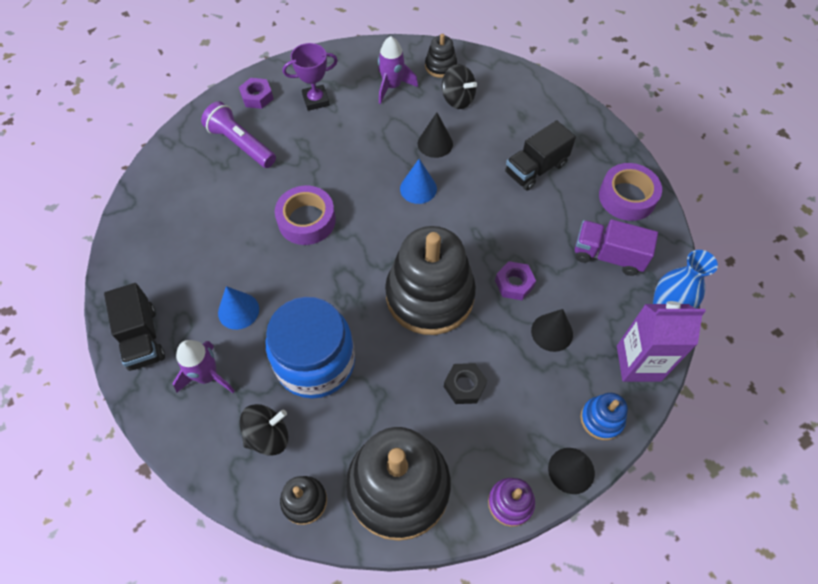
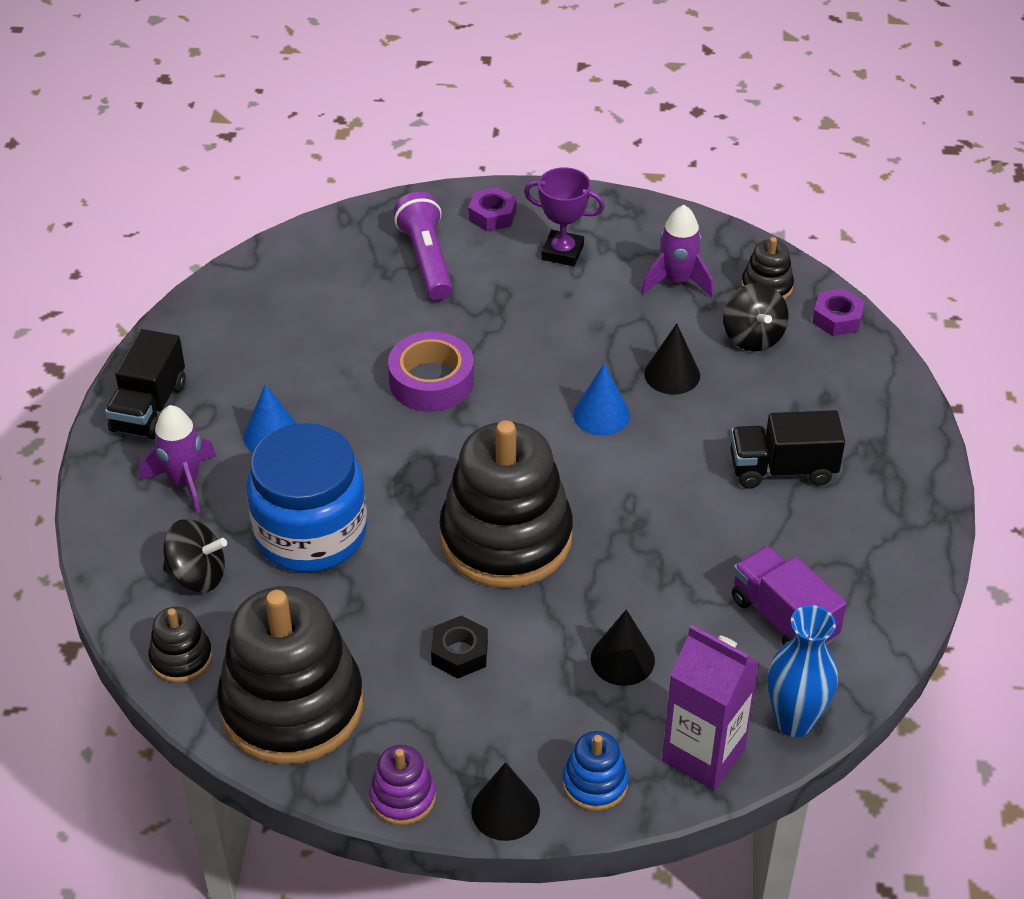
camera: 35 degrees right, 15 degrees down
purple nut [495,261,536,300] -> purple nut moved to [812,289,865,336]
purple tape [599,163,662,221] -> none

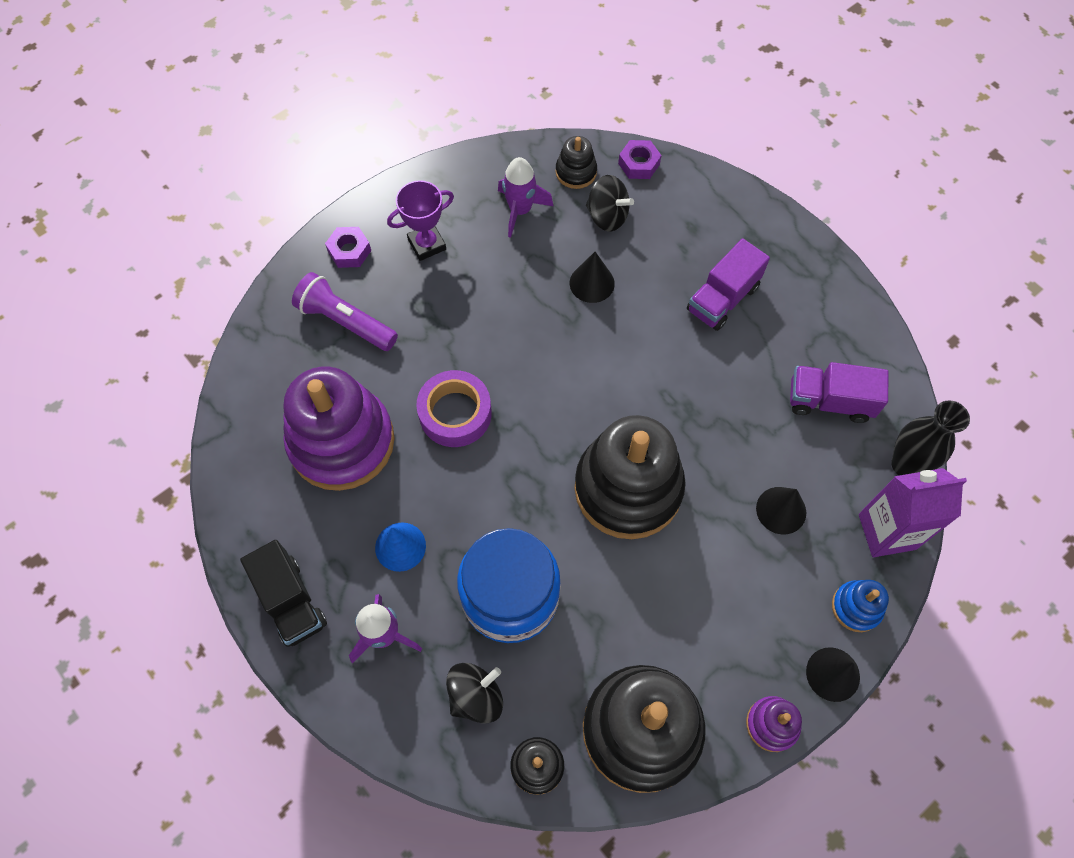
camera: 45 degrees left, 20 degrees up
black nut [431,615,488,679] -> none
blue cone [573,364,630,436] -> none
black truck [730,410,845,489] -> purple truck [687,238,770,331]
blue vase [768,605,838,737] -> black vase [891,400,970,476]
none -> purple stacking toy [283,367,395,491]

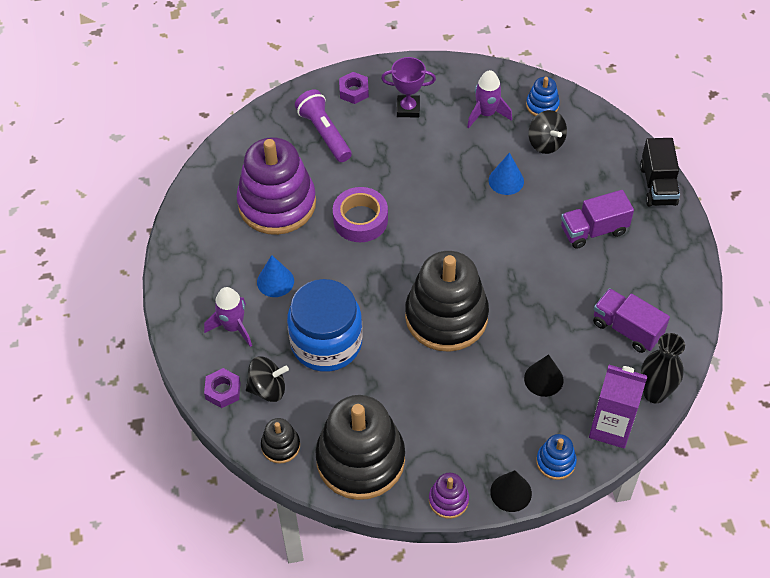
camera: 30 degrees right, 10 degrees down
black truck [240,540,327,647] -> black truck moved to [640,138,680,206]
black stacking toy [556,136,597,189] -> blue stacking toy [526,77,560,116]
black cone [570,252,615,303] -> blue cone [489,153,524,195]
purple nut [618,140,662,179] -> purple nut moved to [204,368,241,408]

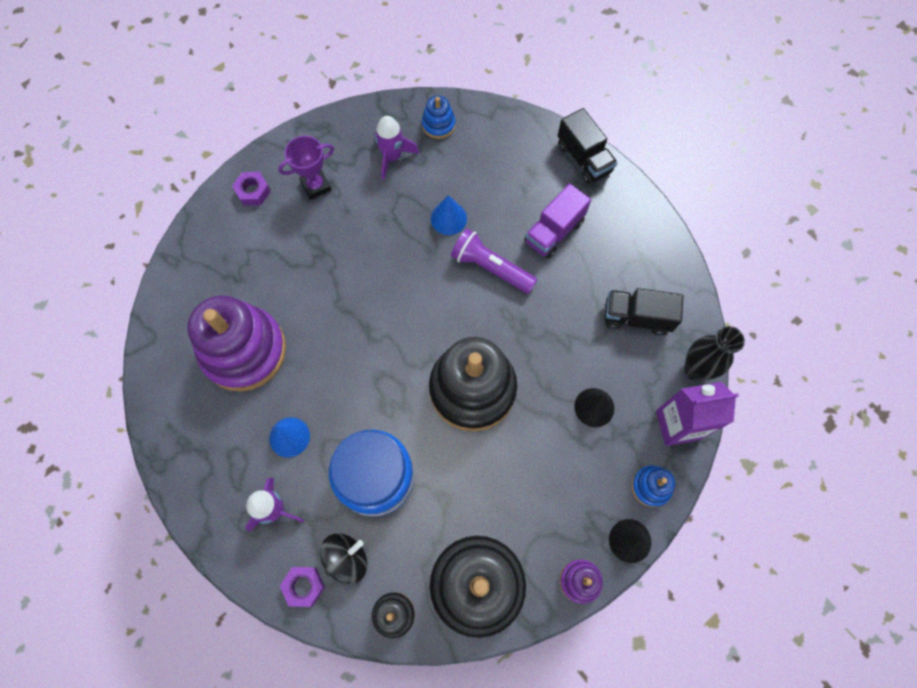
camera: 30 degrees left, 15 degrees up
purple flashlight [295,89,352,162] -> purple flashlight moved to [451,228,538,294]
purple tape [333,187,388,242] -> none
black spinning top [528,110,567,154] -> none
purple truck [593,288,670,353] -> black truck [605,288,683,336]

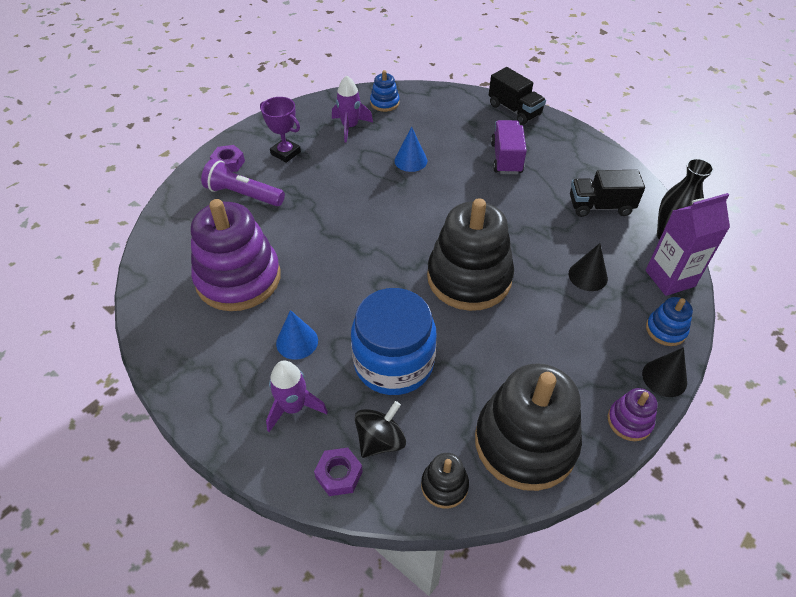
camera: 10 degrees left, 20 degrees down
purple trophy [278,136,334,200] -> purple trophy turned 75 degrees clockwise [260,97,301,163]
purple flashlight [451,228,538,294] -> purple flashlight moved to [201,159,285,206]
purple truck [524,183,591,259] -> purple truck turned 150 degrees clockwise [491,120,527,174]

